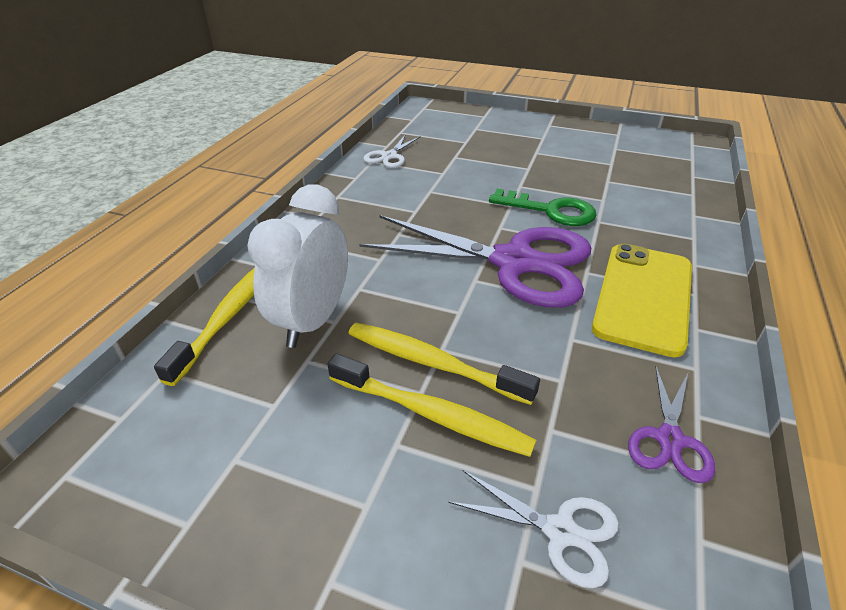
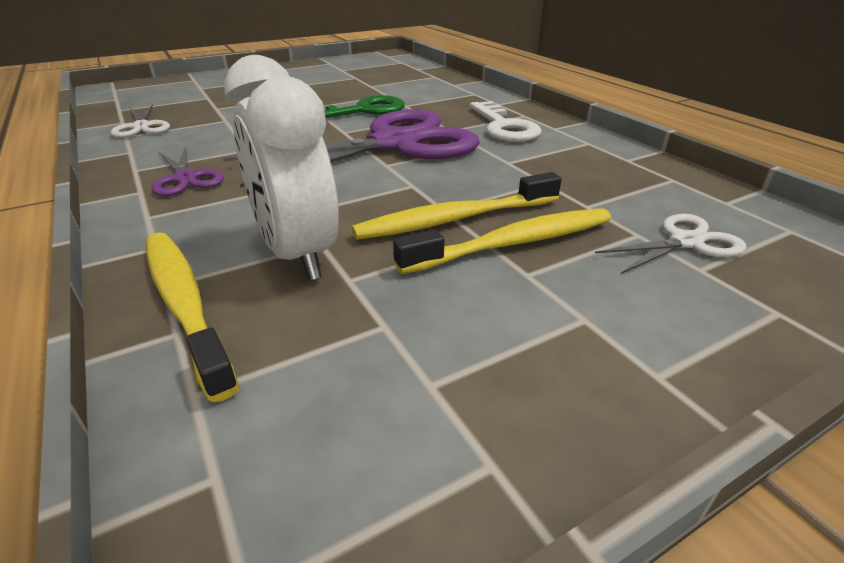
camera: 50 degrees left, 5 degrees down
yellow phone [592,244,692,357] -> white key [470,101,542,142]
purple scissors [628,365,715,483] -> purple scissors moved to [152,146,224,196]

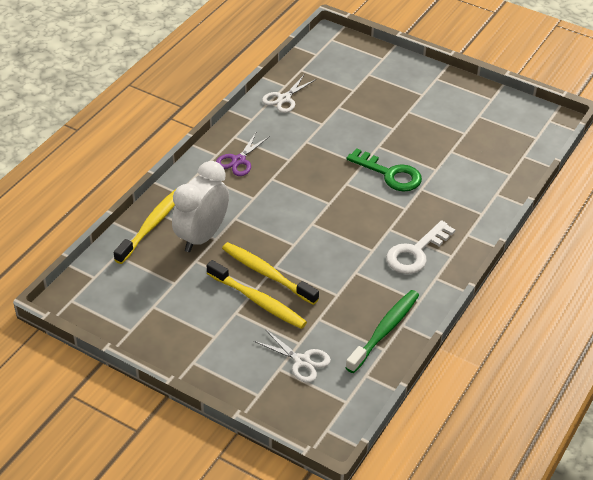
camera: 60 degrees right, 10 degrees up
purple scissors [223,109,480,187] -> none
none -> green toothbrush [345,290,419,373]

